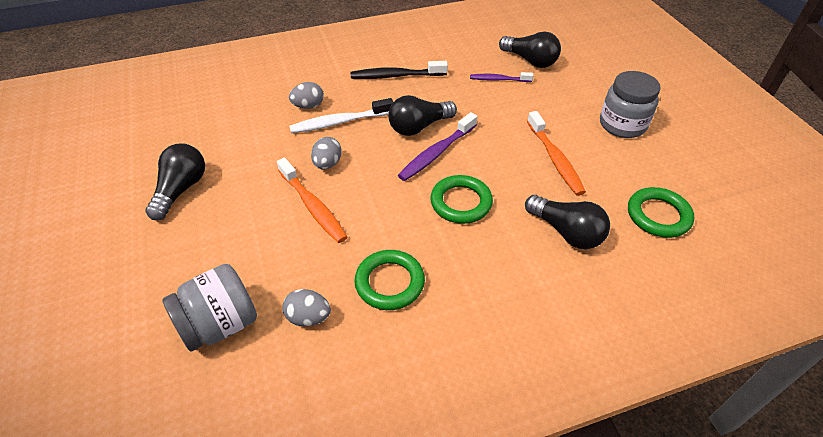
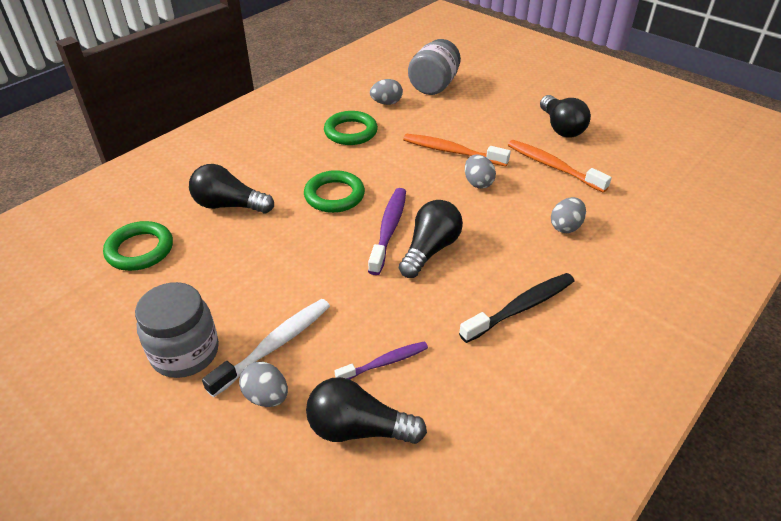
camera: 150 degrees right, 5 degrees down
white toothbrush [289,98,393,133] -> white toothbrush moved to [202,299,330,397]
orange toothbrush [527,111,586,196] -> orange toothbrush moved to [508,140,612,193]
none -> grey egg [239,362,288,407]

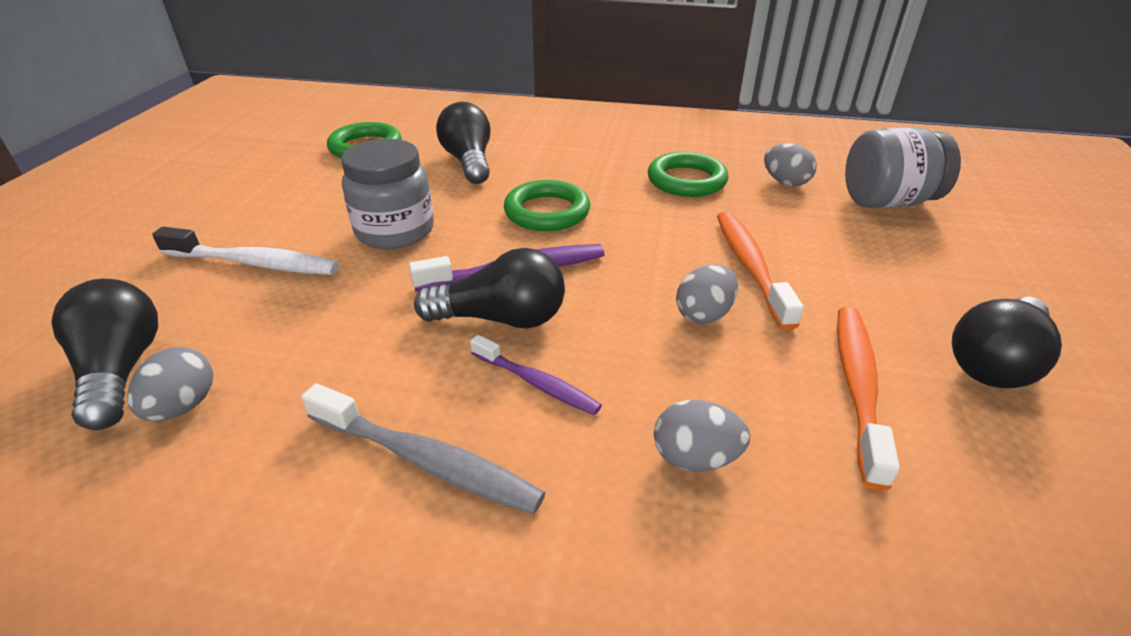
camera: 60 degrees right, 5 degrees down
grey jar [135,282,219,378] -> grey jar moved to [341,139,434,249]
grey egg [239,362,288,407] -> grey egg moved to [127,347,213,421]
purple toothbrush [335,341,428,379] -> purple toothbrush moved to [470,335,602,415]
black toothbrush [459,273,575,343] -> grey toothbrush [301,384,546,514]

